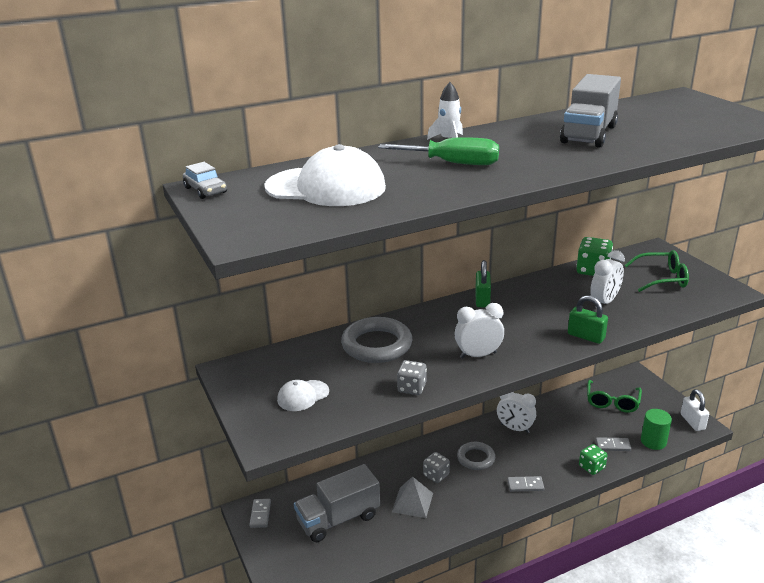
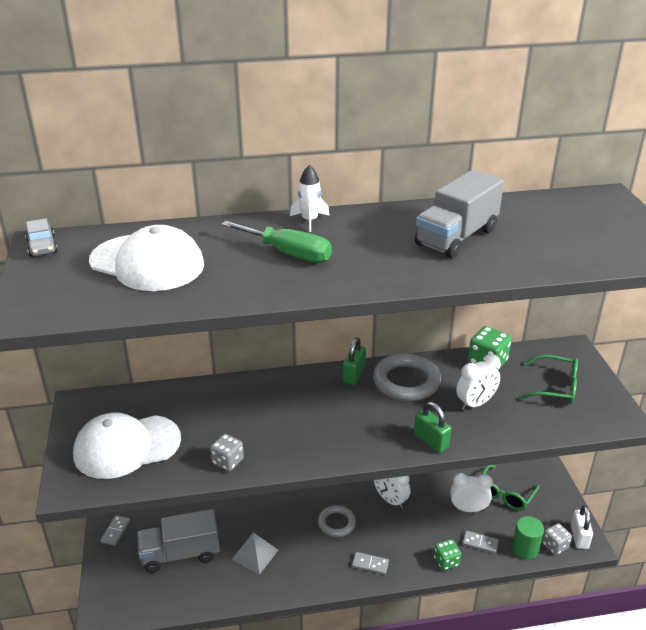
camera: 15 degrees right, 5 degrees up
white cap [277,380,329,411] -> white cap [73,412,181,479], size x2.05
grey ring [341,317,412,363] -> grey ring moved to [373,353,441,401]
grey dice [423,452,450,483] -> grey dice moved to [542,523,572,555]
white clock [455,303,504,358] -> white clock moved to [450,473,493,512]

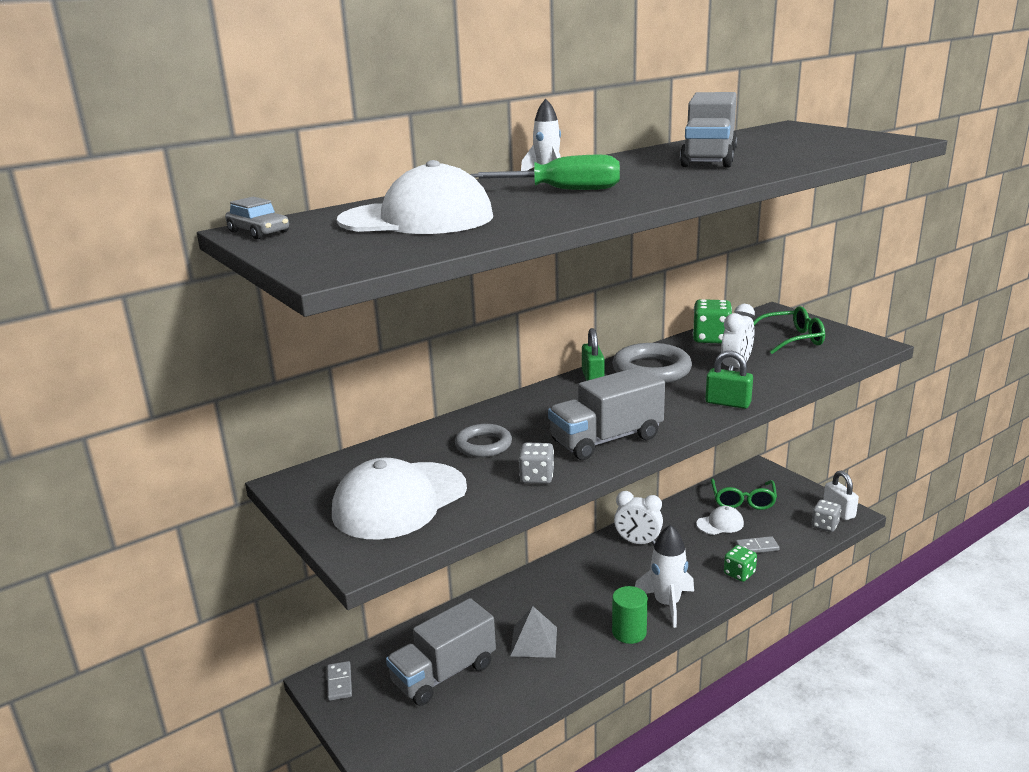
camera: 25 degrees left, 10 degrees down
grey ring [318,505,356,537] -> grey ring moved to [455,424,512,457]
grey domino [352,552,389,575] -> white rocket [635,524,694,628]
white clock [450,473,493,512] -> white cap [696,506,744,535]
green cylinder [512,516,544,560] -> green cylinder moved to [612,586,648,644]
none -> grey truck [548,367,665,460]

